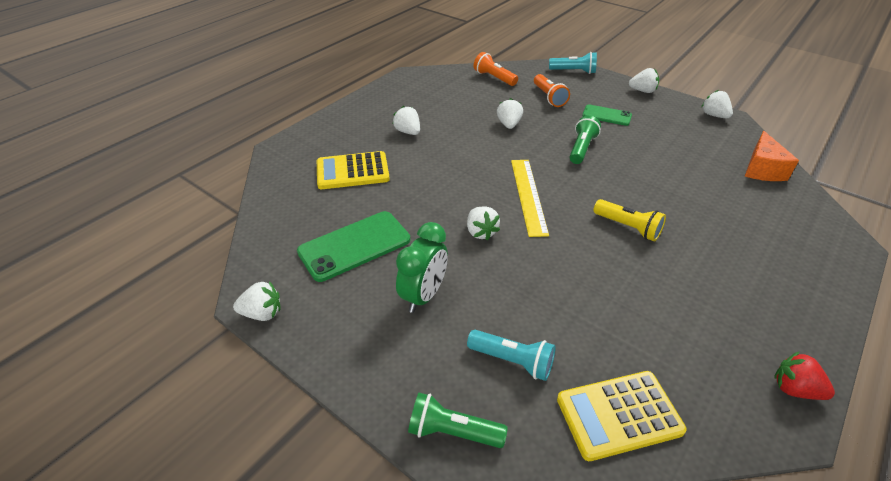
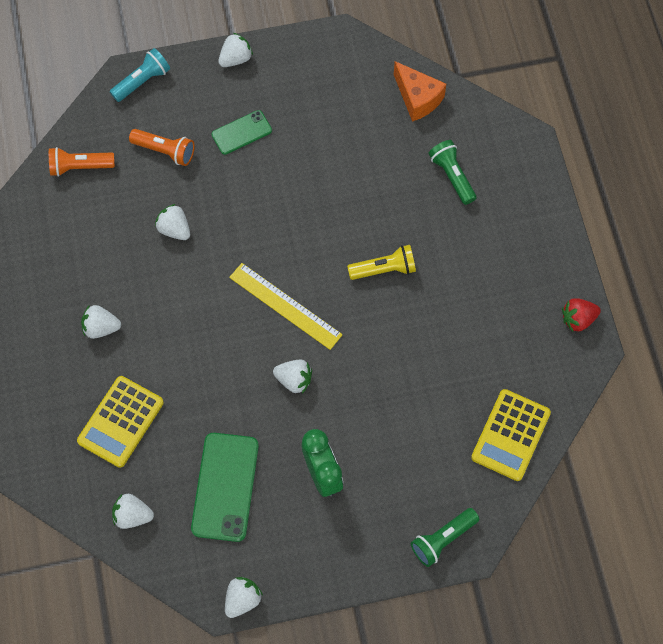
camera: 50 degrees left, 25 degrees up
turquoise flashlight [467,330,556,381] -> none
green flashlight [569,116,601,164] -> green flashlight moved to [429,140,477,205]
white strawberry [702,90,733,118] -> white strawberry moved to [112,493,154,529]

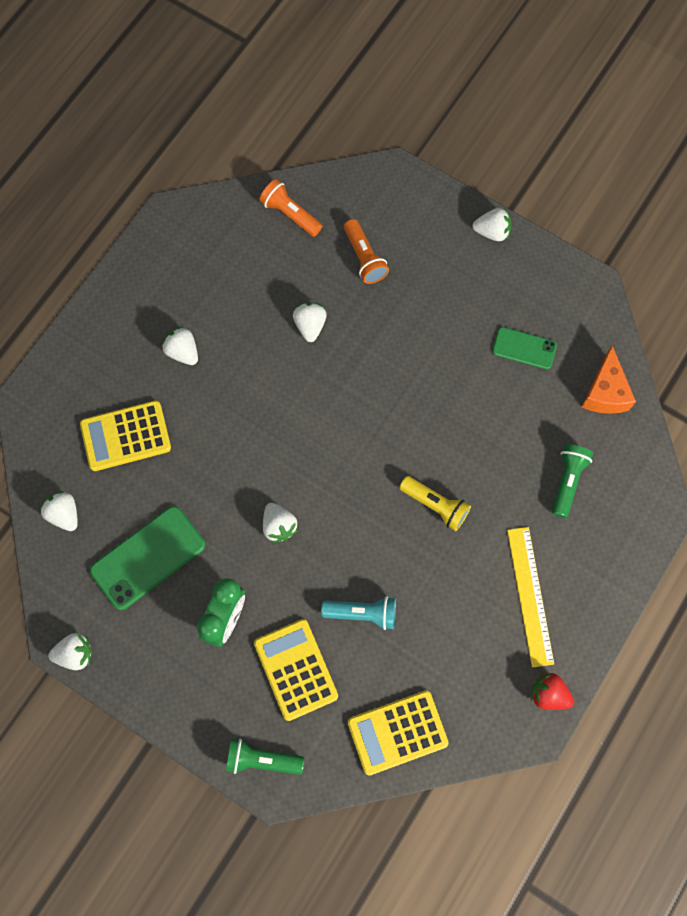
camera: 45 degrees right, 5 degrees up
turquoise flashlight [110,48,170,102] -> turquoise flashlight moved to [321,596,396,630]
green phone [211,110,272,155] -> green phone moved to [492,327,557,370]
yellow ruler [229,263,343,350] -> yellow ruler moved to [507,527,554,667]
none -> yellow calculator [254,619,338,721]

